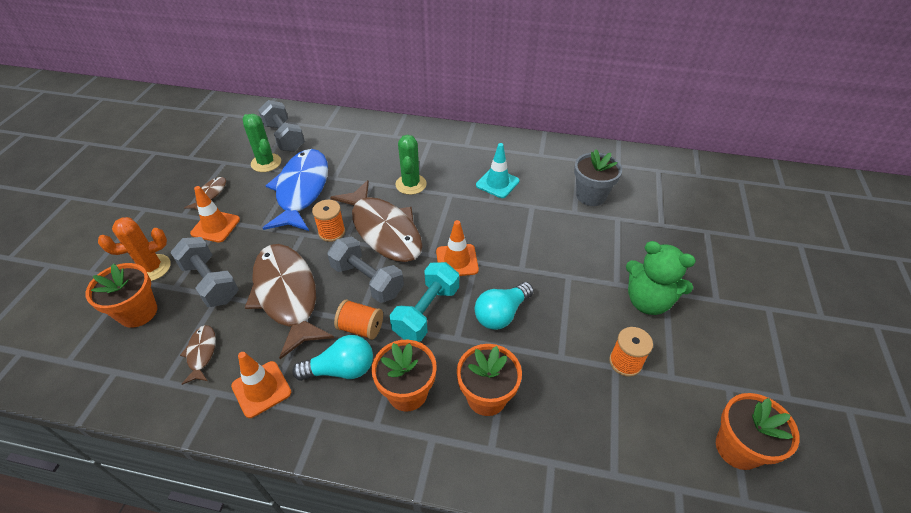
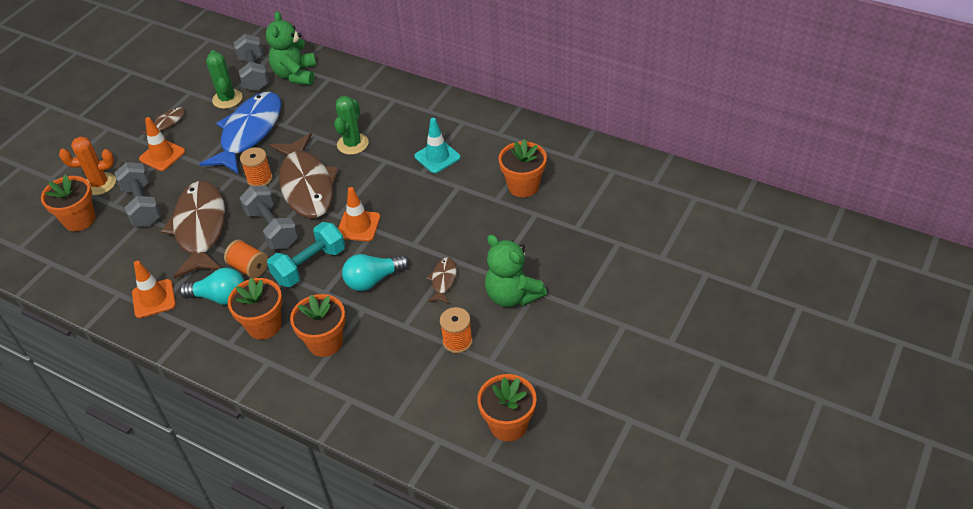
camera: 20 degrees right, 0 degrees up
brown fish [180,325,216,385] -> brown fish moved to [426,257,457,304]
grey flower pot [574,149,622,206] -> orange flower pot [499,139,547,197]
none -> green teddy bear [266,11,316,85]

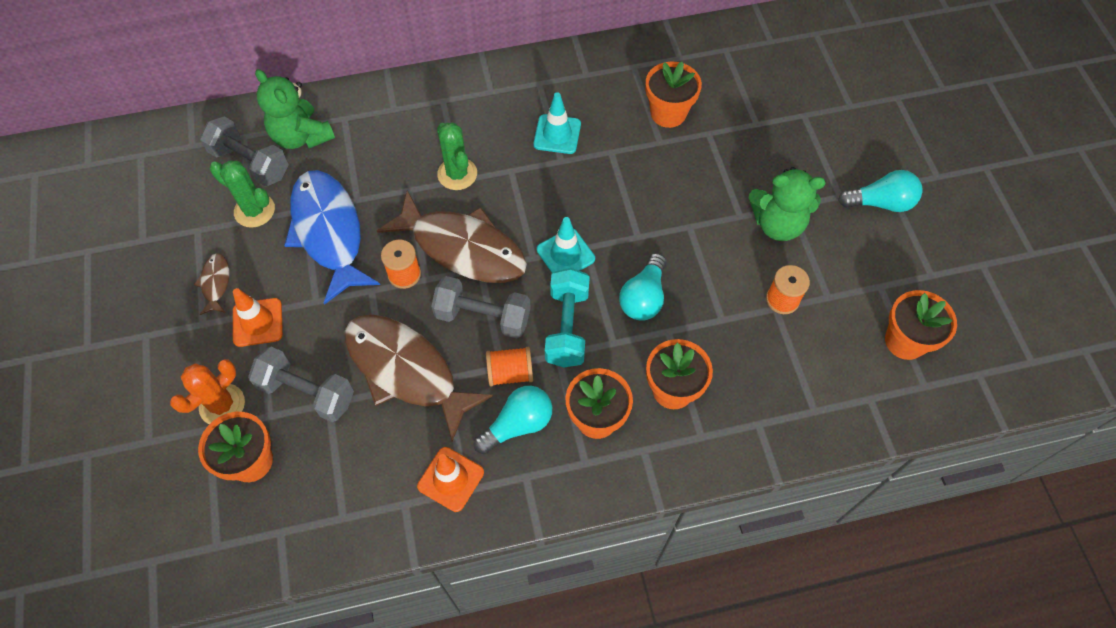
camera: 45 degrees left, 15 degrees up
orange traffic cone [338,187,380,241] -> turquoise traffic cone [537,217,595,273]
brown fish [426,257,457,304] -> none
none -> turquoise light bulb [838,170,922,212]

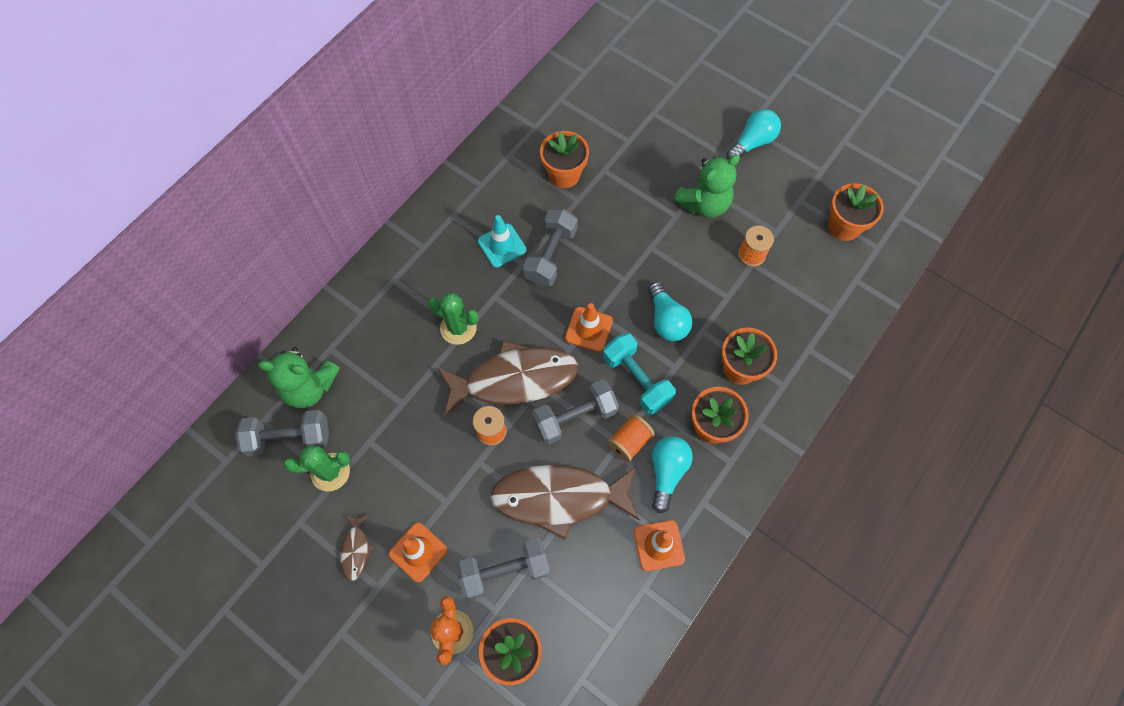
camera: 40 degrees left, 5 degrees up
brown fish [194,253,229,315] -> brown fish turned 135 degrees counterclockwise [341,515,374,581]
blue fish [284,170,380,305] -> none
turquoise traffic cone [537,217,595,273] -> orange traffic cone [565,303,613,352]
none -> grey dumbbell [523,209,578,286]

